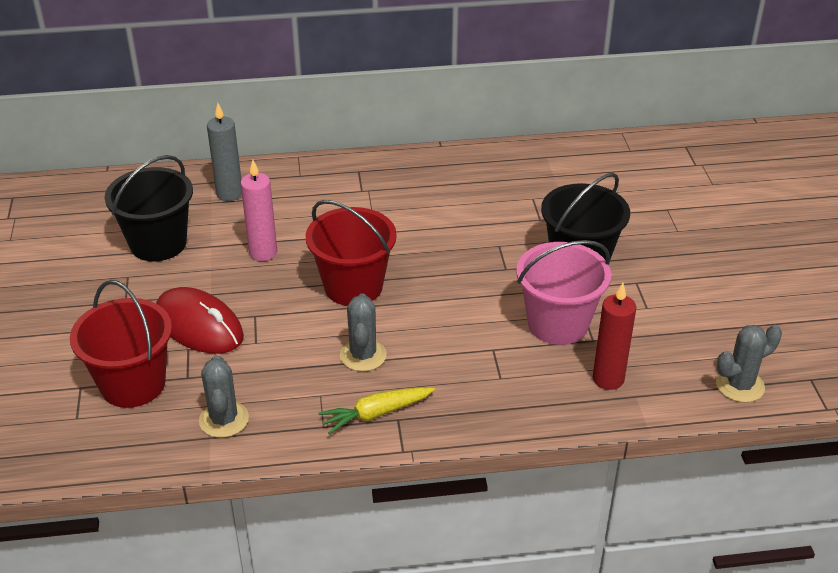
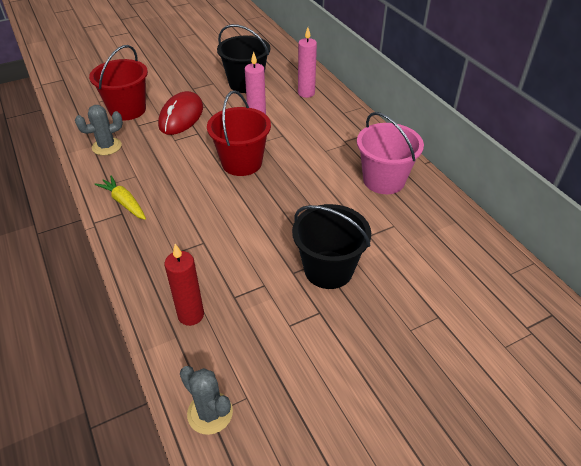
camera: 70 degrees right, 5 degrees up
grey candle [207,103,242,201] -> pink candle [298,27,317,98]
grey cactus [340,294,387,372] -> none
pink bucket [516,240,611,345] -> pink bucket moved to [357,112,424,194]

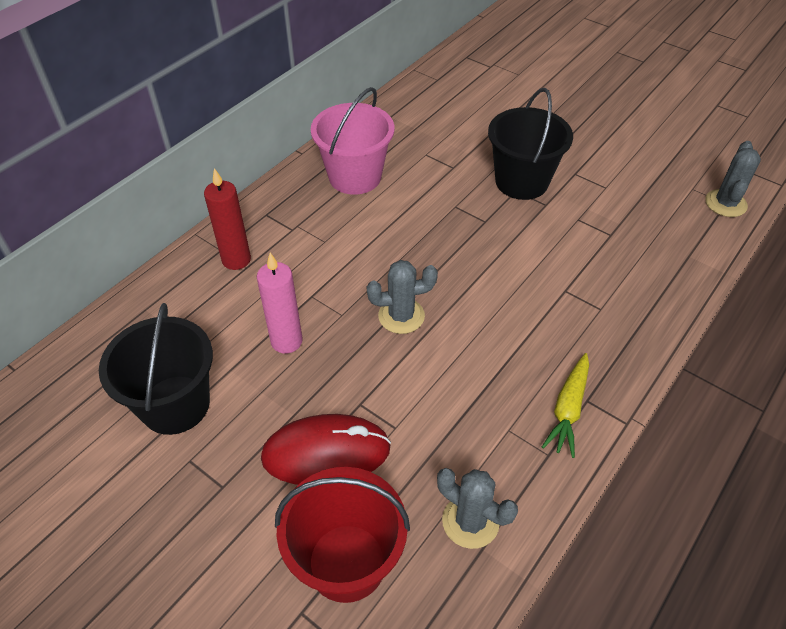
camera: 115 degrees left, 5 degrees up
red candle [164,244,204,326] -> red candle moved to [204,168,251,270]
red bucket [207,90,271,176] -> grey cactus [367,260,438,334]
pink candle [298,27,317,98] -> none

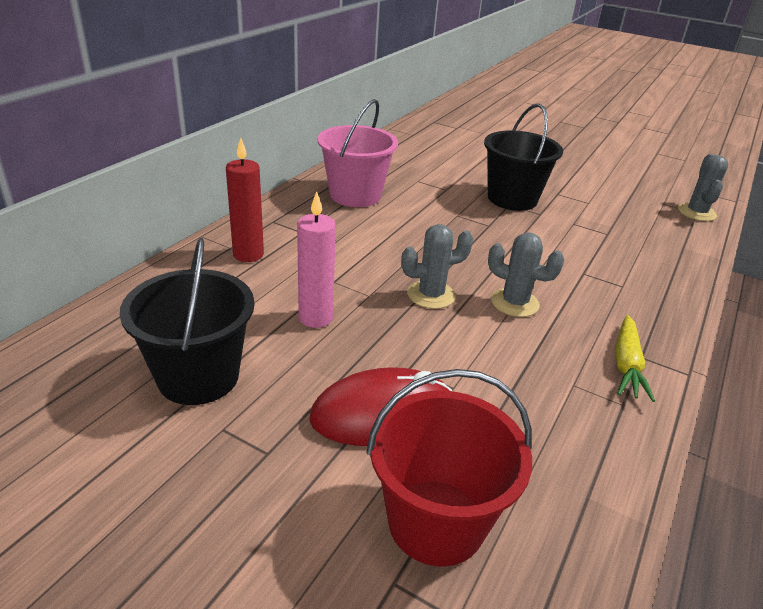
camera: 10 degrees left, 15 degrees down
grey cactus [437,468,518,549] -> grey cactus moved to [488,232,565,317]

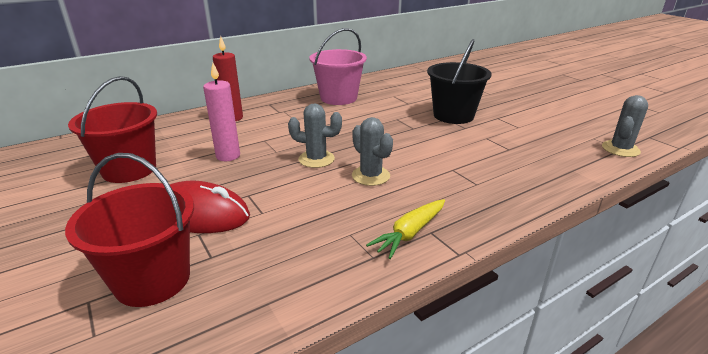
camera: 30 degrees right, 5 degrees down
black bucket [120,238,254,405] -> red bucket [68,76,157,183]

